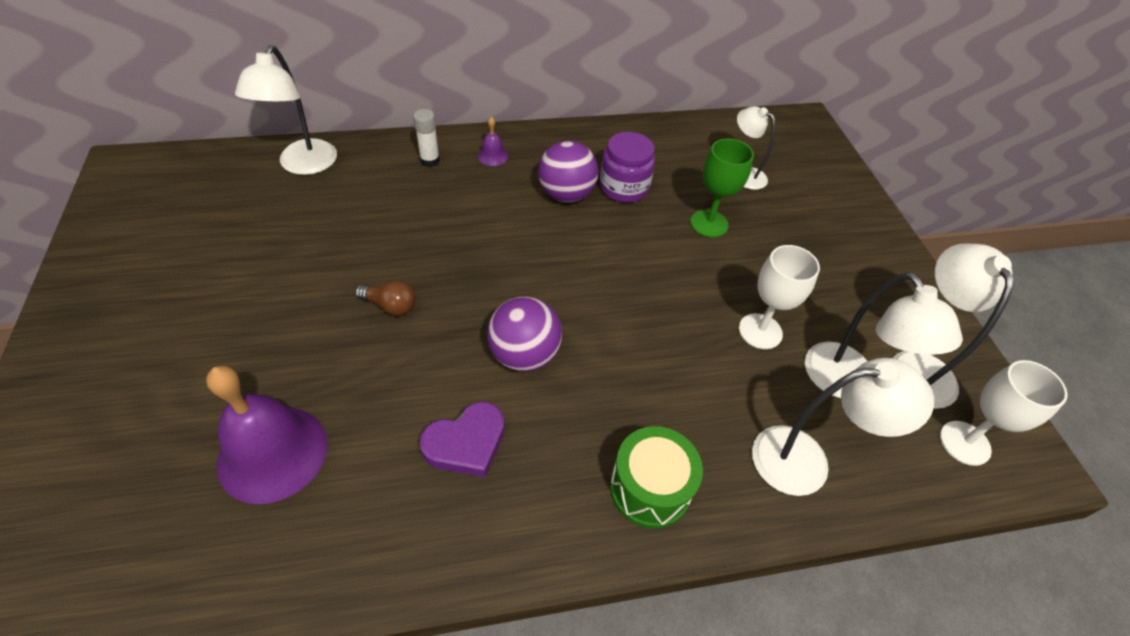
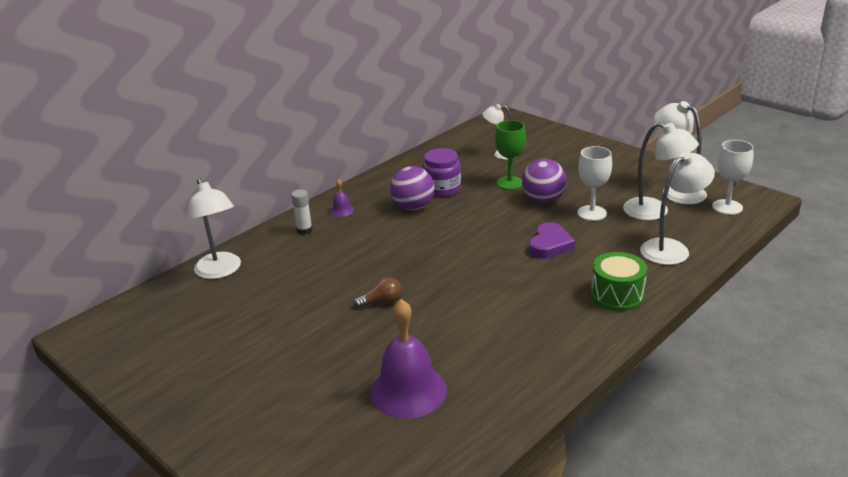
camera: 30 degrees left, 20 degrees down
purple heart [419,402,505,477] -> purple heart moved to [529,222,575,259]
purple ball [487,297,562,372] -> purple ball moved to [522,159,567,203]

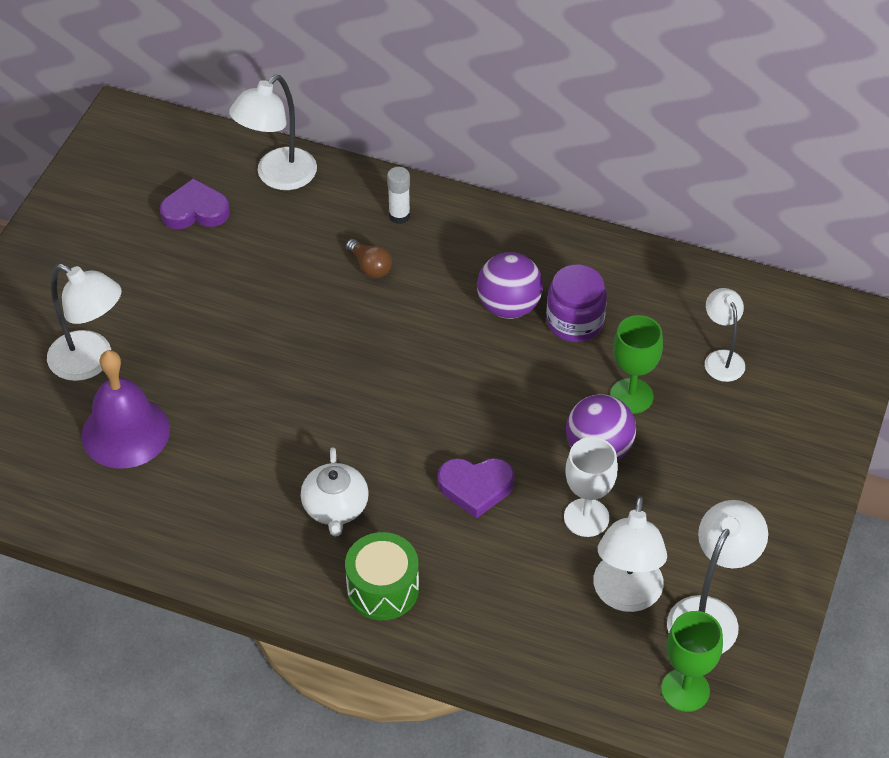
camera: 65 degrees right, 20 degrees up
purple bell [330,179,354,217] -> none
brown light bulb [354,277,402,308] -> brown light bulb moved to [346,239,392,278]
white lamp [640,151,715,265] -> white lamp moved to [47,264,122,381]
white goblet [712,140,754,215] -> green goblet [661,611,723,712]
none -> purple heart [160,178,230,229]
none -> white teapot [301,447,369,536]

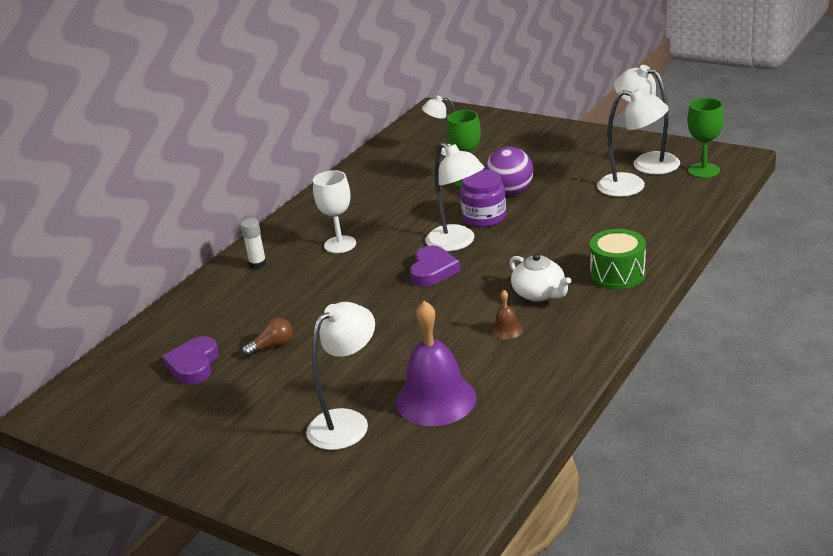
camera: 75 degrees left, 20 degrees down
white lamp [229,75,317,190] -> white lamp moved to [425,142,484,251]
white teapot [301,447,369,536] -> white teapot turned 45 degrees clockwise [510,253,571,302]
brown light bulb [346,239,392,278] -> brown light bulb moved to [242,318,293,357]
purple heart [438,458,515,519] -> purple heart moved to [410,245,460,286]
purple ball [477,252,543,319] -> none
purple jar [546,265,607,342] -> purple jar moved to [460,170,506,227]
white goblet [564,437,618,537] -> white goblet moved to [313,170,356,253]
none -> brown bell [491,290,523,340]

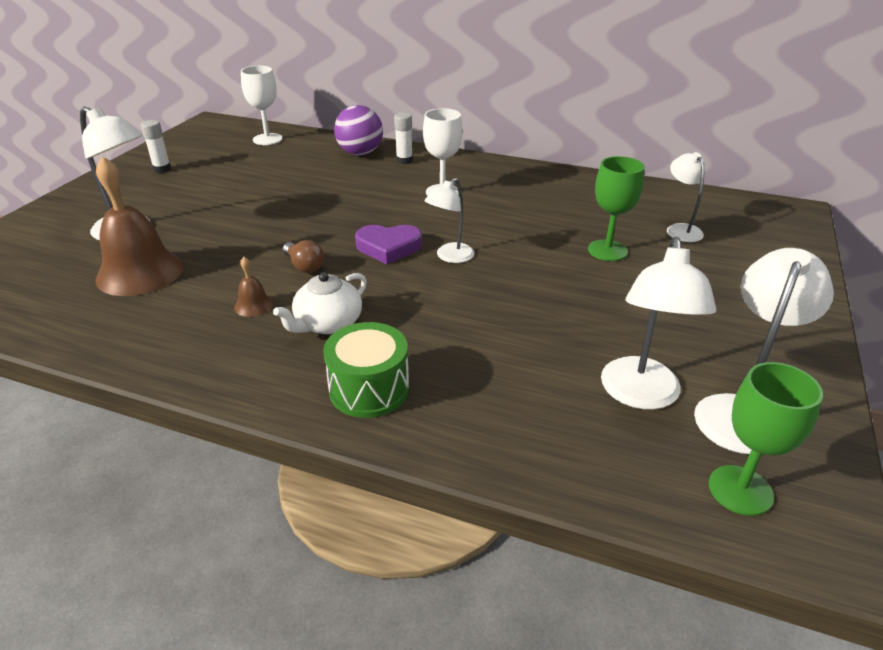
camera: 75 degrees right, 5 degrees up
purple heart [162,336,219,385] -> none
brown light bulb [242,318,293,357] -> brown light bulb moved to [283,240,324,273]
purple bell [396,301,477,426] -> brown bell [95,156,183,296]
white lamp [425,142,484,251] -> white lamp [425,178,474,263], size x0.63
purple jar [460,170,506,227] -> none
purple ball [485,147,533,196] -> purple ball moved to [334,105,383,156]
none -> white glue stick [141,120,171,173]
none -> white goblet [241,66,282,145]

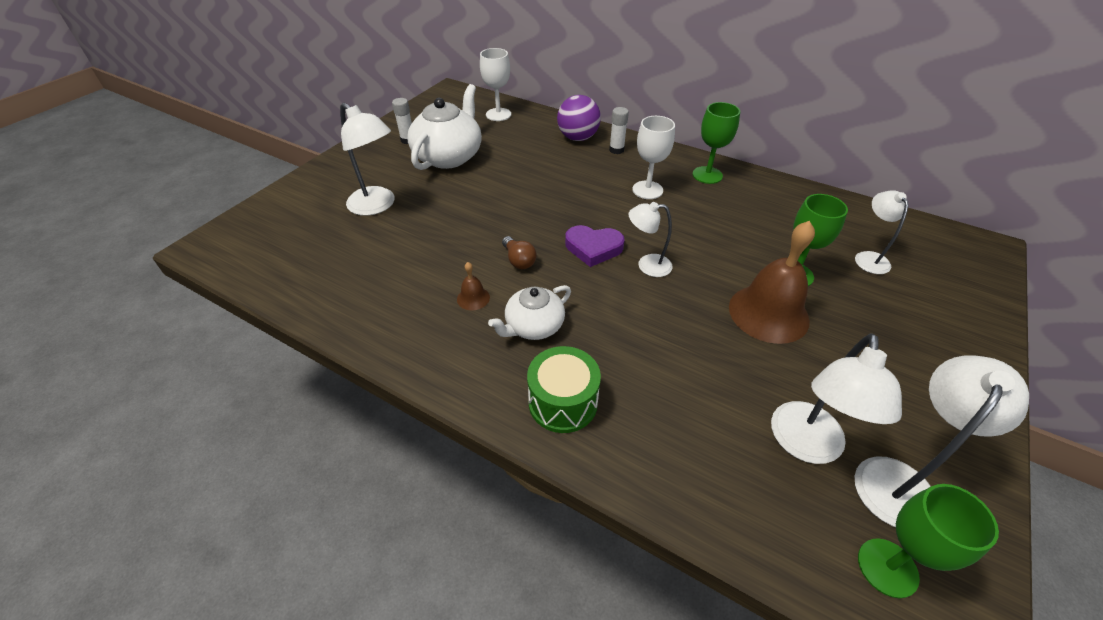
camera: 10 degrees right, 10 degrees up
brown bell [95,156,183,296] -> brown bell moved to [729,221,815,344]
white lamp [425,178,474,263] -> white lamp turned 45 degrees clockwise [628,202,673,277]
none -> white teapot [407,84,482,170]
none -> green goblet [693,102,740,184]

